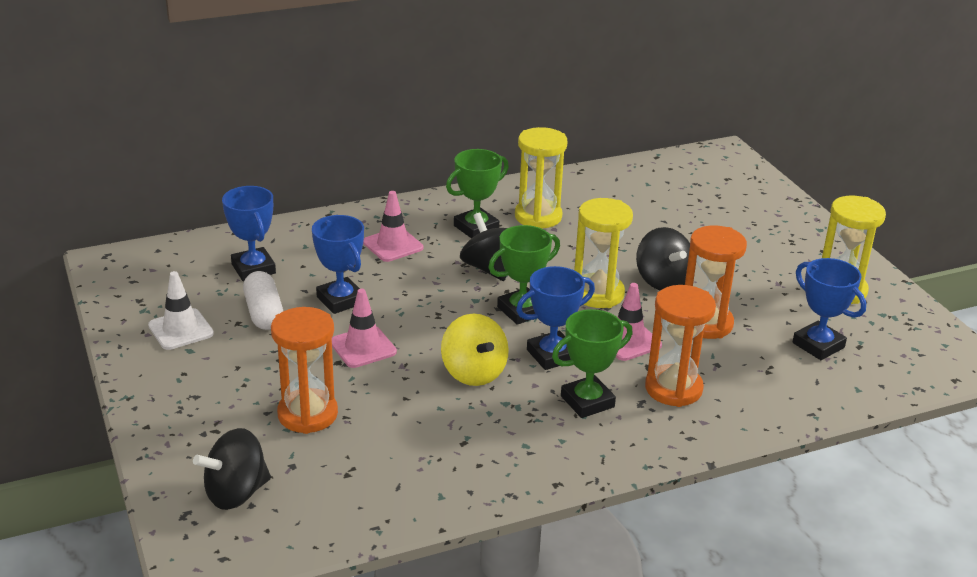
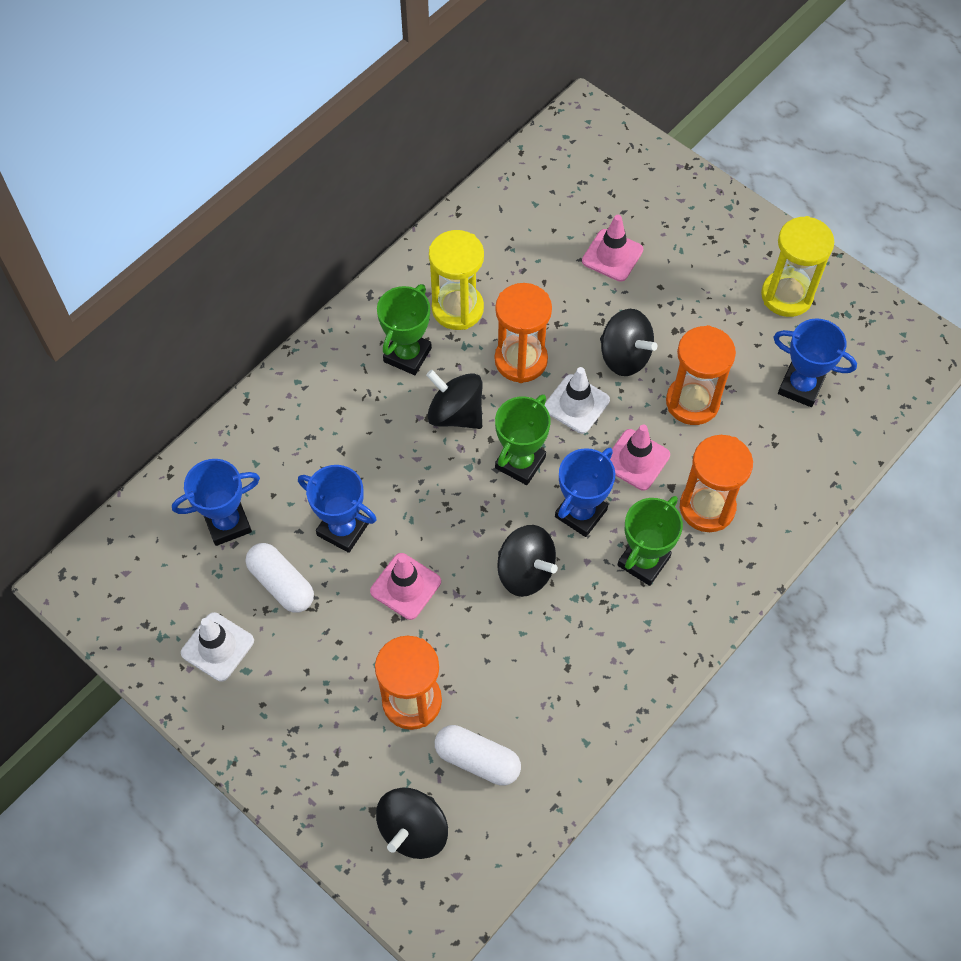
camera: 25 degrees left, 30 degrees up
blue trophy [222,186,276,281] -> blue trophy turned 60 degrees counterclockwise [172,459,260,546]
pink traffic cone [363,191,423,262] -> pink traffic cone moved to [582,215,643,282]
yellow spinning top [441,314,509,386] -> black spinning top [497,525,558,597]
yellow hourglass [574,198,633,308] -> white traffic cone [545,367,610,434]
none -> white capsule [435,725,521,786]
none -> orange hourglass [495,283,552,383]

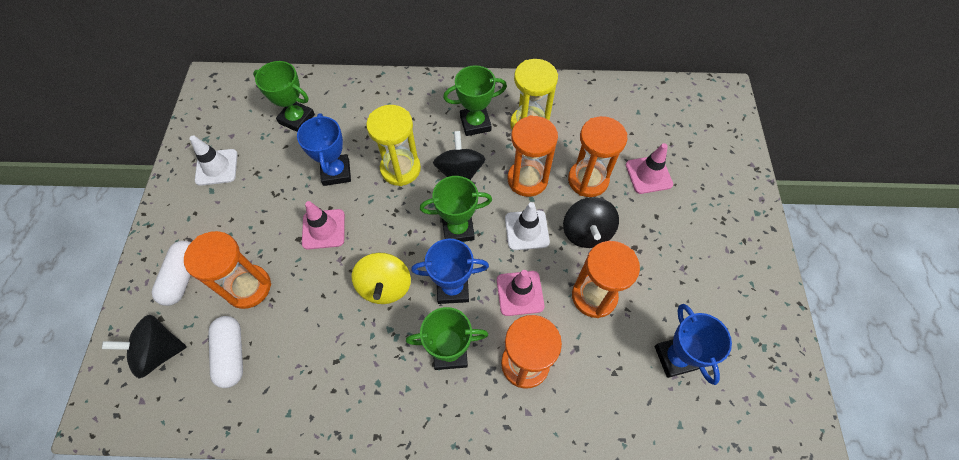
camera: 50 degrees right, 0 degrees up
blue trophy [172,459,260,546] -> green trophy [253,61,315,132]
white capsule [246,543,314,613] -> white capsule moved to [152,241,191,306]
black spinning top [497,525,558,597] -> yellow spinning top [352,253,411,304]
yellow hourglass [761,216,834,317] -> yellow hourglass moved to [366,105,421,186]
none -> orange hourglass [568,116,628,197]

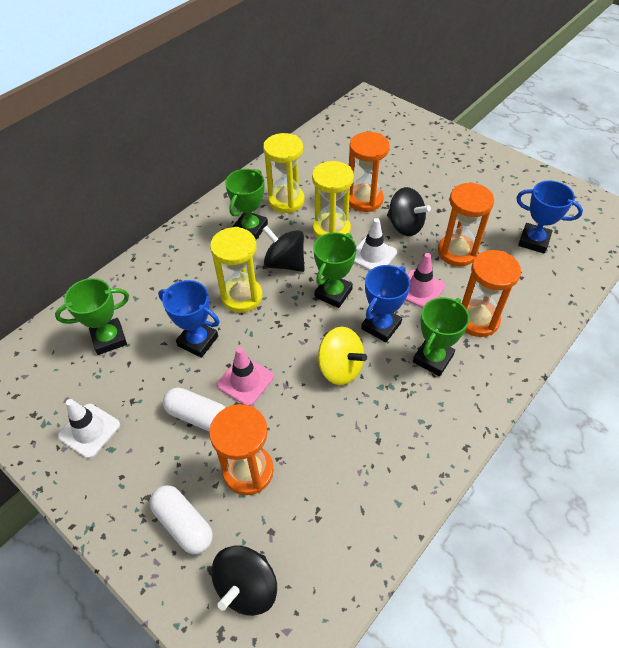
camera: 50 degrees left, 10 degrees down
white capsule [208,316,243,388] -> white capsule moved to [163,388,226,431]
orange hourglass [508,115,558,197] -> yellow hourglass [312,161,354,238]
pink traffic cone [626,143,673,194] -> none

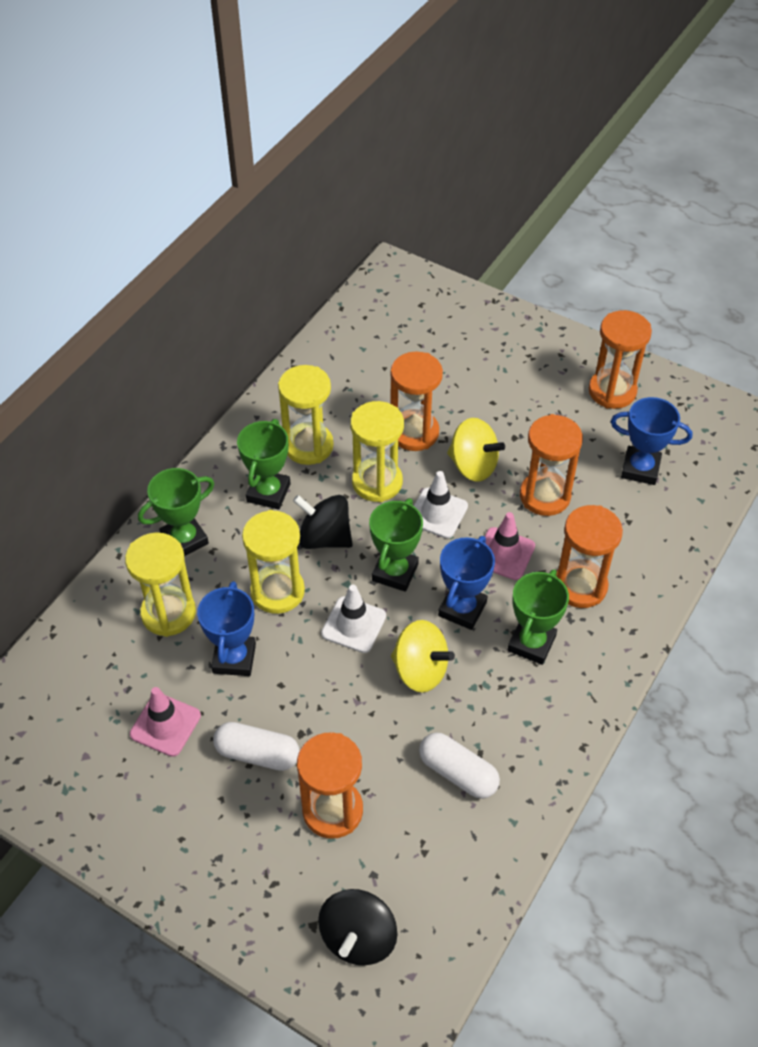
camera: 10 degrees left, 0 degrees up
green trophy [55,278,129,355] -> green trophy moved to [138,468,214,556]
white traffic cone [58,399,120,459] -> white traffic cone moved to [321,584,386,653]
white capsule [150,485,213,554] -> white capsule moved to [419,732,500,799]
blue trophy [158,280,220,358] -> blue trophy turned 75 degrees clockwise [197,581,256,676]
pink traffic cone [217,347,274,406] -> pink traffic cone moved to [130,687,201,757]
black spinning top [387,187,431,236] -> yellow spinning top [447,418,505,482]
none -> yellow hourglass [125,532,196,637]
none -> orange hourglass [588,310,652,409]

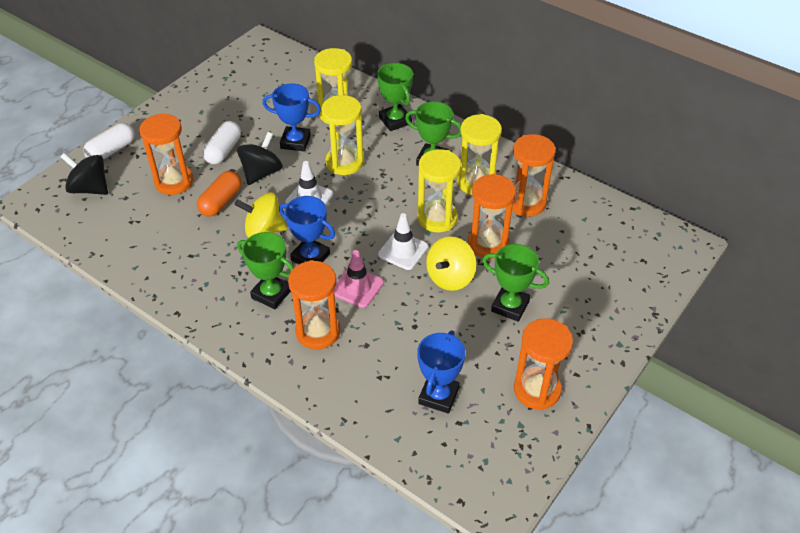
camera: 95 degrees right, 5 degrees down
pink traffic cone [130,687,201,757] -> none
black spinning top [293,495,353,549] -> black spinning top moved to [237,132,283,185]
green trophy [369,498,423,592] -> green trophy moved to [482,244,549,322]
yellow spinning top [391,620,455,692] -> yellow spinning top turned 60 degrees clockwise [235,192,287,238]
white capsule [419,732,500,799] -> white capsule moved to [83,123,135,160]
orange hourglass [520,414,583,516] -> orange hourglass moved to [512,134,556,216]
none -> orange capsule [197,171,242,217]

